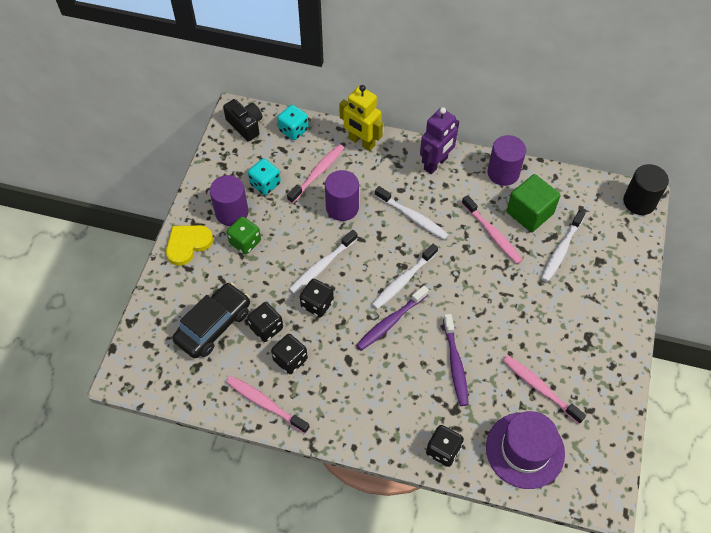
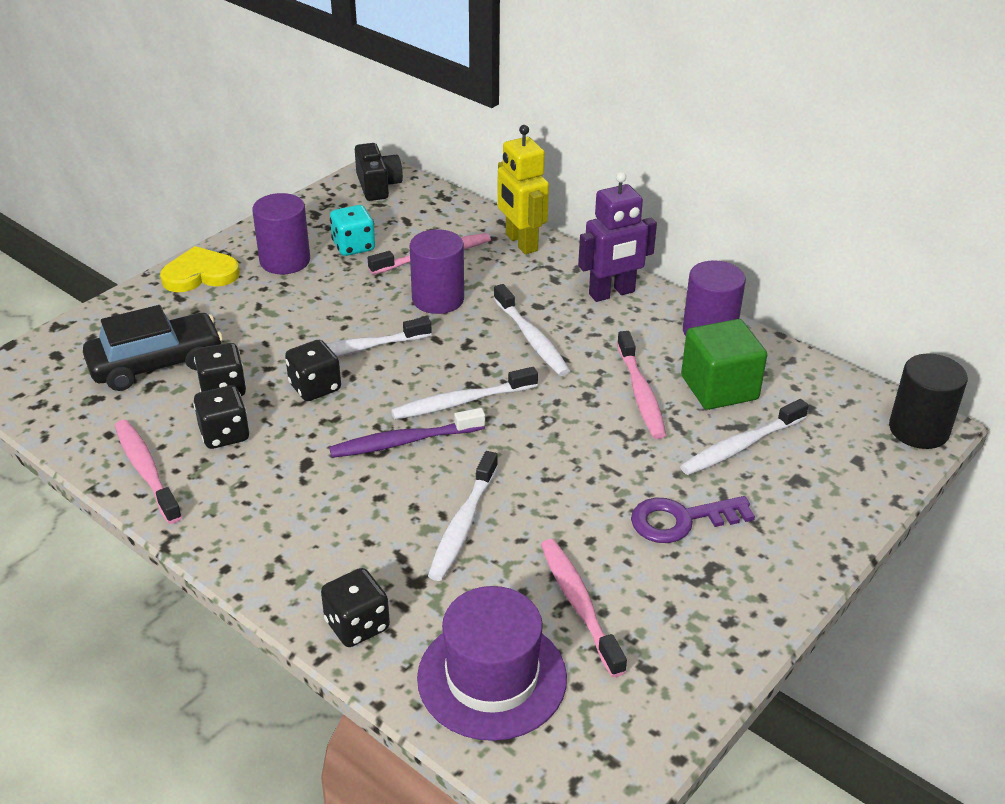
camera: 25 degrees right, 20 degrees down
green dice [227,217,261,254] -> none
turquoise dice [277,105,309,140] -> none
purple toothbrush [443,314,469,406] -> white toothbrush [428,451,498,581]
none -> purple key [631,496,755,543]

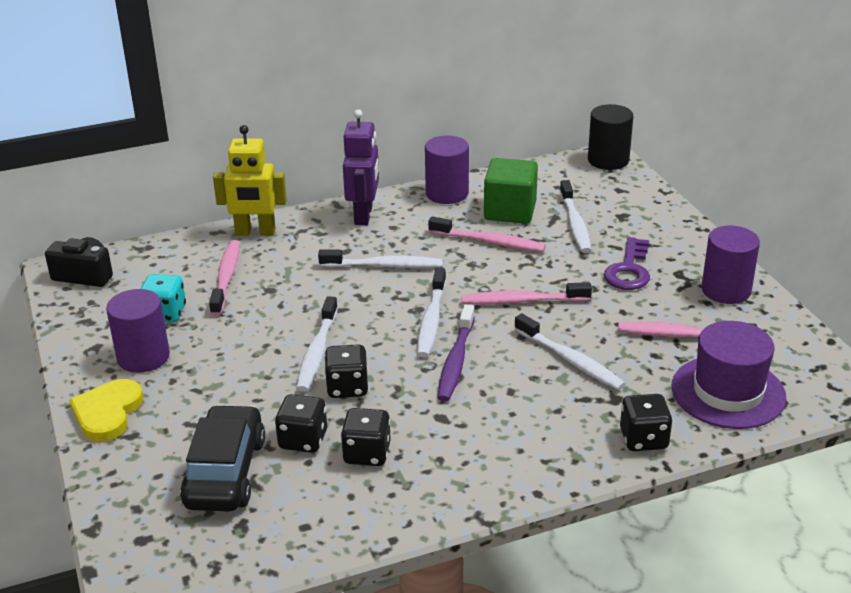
camera: 60 degrees left, 5 degrees down
pink toothbrush [115,420,182,524] -> pink toothbrush moved to [461,282,592,305]
purple cylinder [410,229,464,314] -> purple cylinder moved to [701,226,760,304]

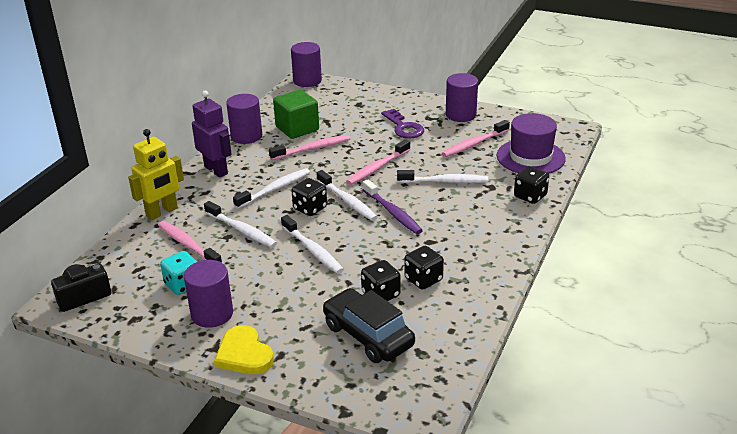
camera: 45 degrees left, 0 degrees up
black dice [324,344,368,398] -> black dice moved to [291,178,327,216]
white toothbrush [560,180,591,253] -> white toothbrush moved to [204,201,277,248]
black cylinder [588,104,633,170] -> purple cylinder [291,42,322,87]

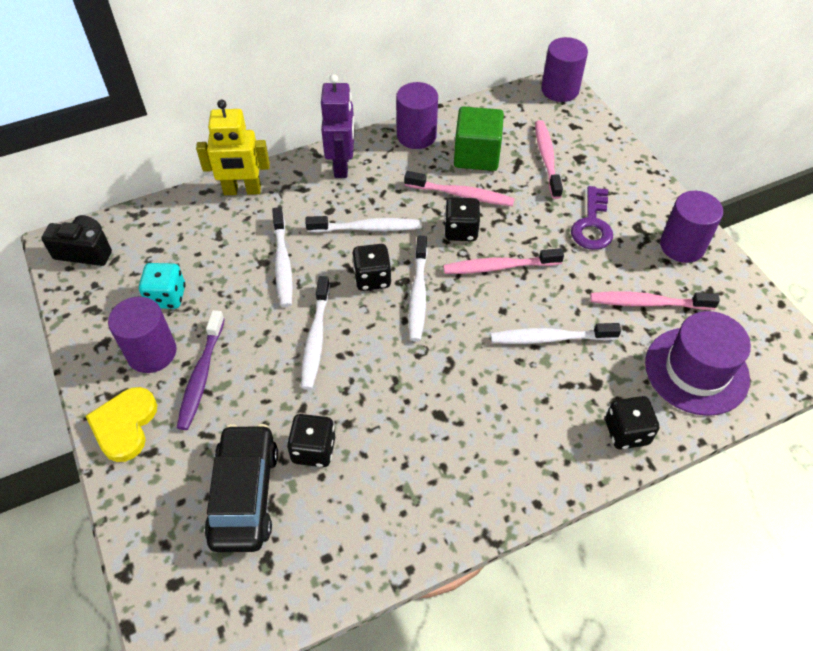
camera: 40 degrees right, 20 degrees up
pink toothbrush [158,221,222,263] -> pink toothbrush moved to [535,120,563,199]
purple toothbrush [362,180,423,234] -> purple toothbrush moved to [177,310,225,430]
white toothbrush [397,170,488,183] -> white toothbrush turned 135 degrees clockwise [491,323,621,344]
black dice [404,246,444,290] -> black dice moved to [444,197,480,241]

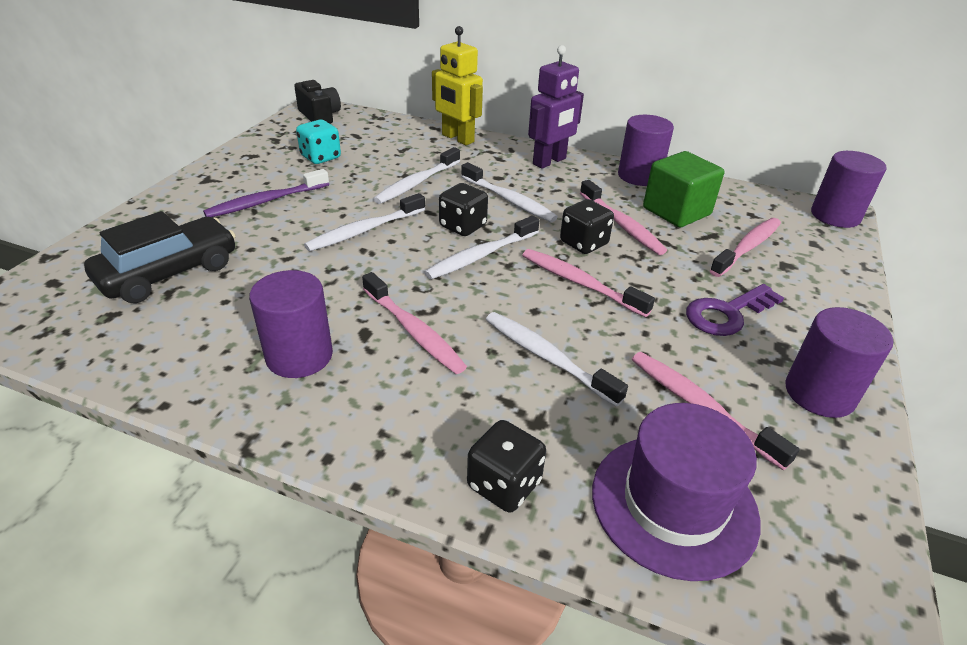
camera: 45 degrees right, 15 degrees down
yellow heart [86,387,157,462] -> none
purple cylinder [108,297,176,373] -> purple cylinder moved to [249,270,333,378]
black dice [287,414,335,467] -> none
none -> pink toothbrush [362,272,467,374]

